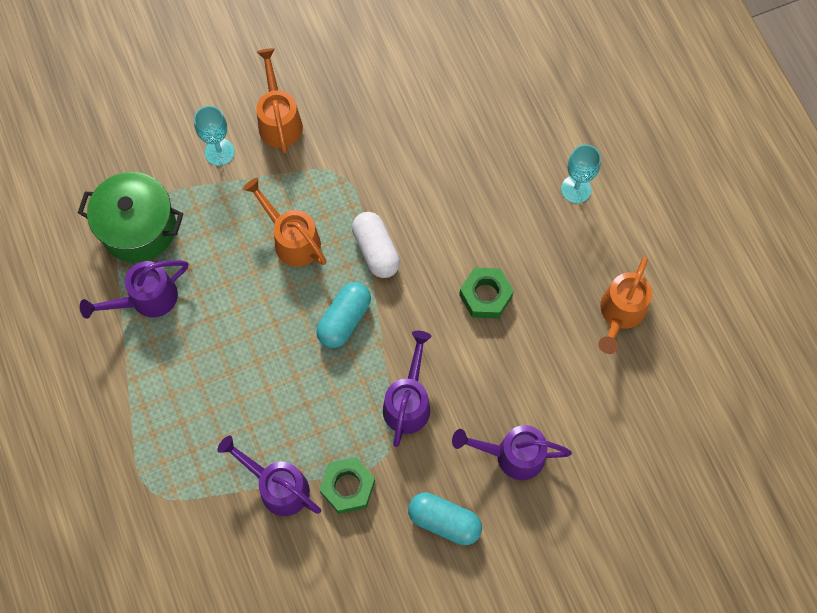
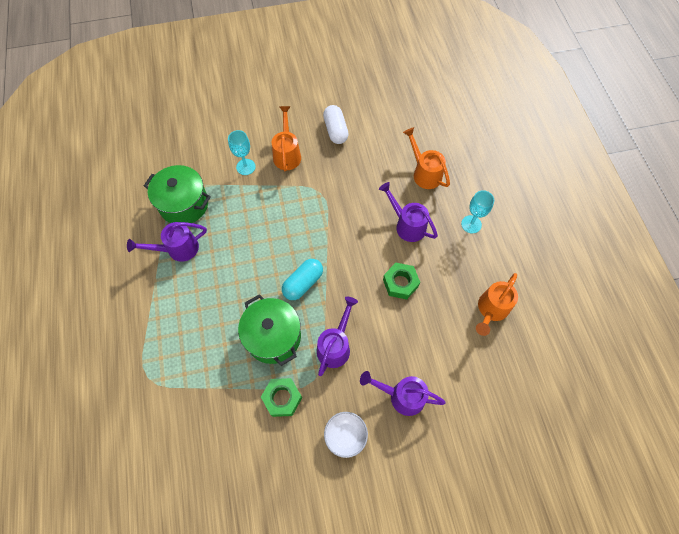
camera: 10 degrees right, 5 degrees down
purple watering can [218,435,321,516] -> purple watering can moved to [379,182,438,242]
orange watering can [243,178,327,267] -> orange watering can moved to [403,127,450,189]
white capsule [352,212,400,278] -> white capsule moved to [323,105,349,144]
turquoise capsule [408,492,482,545] -> white bowl [324,412,368,458]
none -> green pot [238,294,301,366]

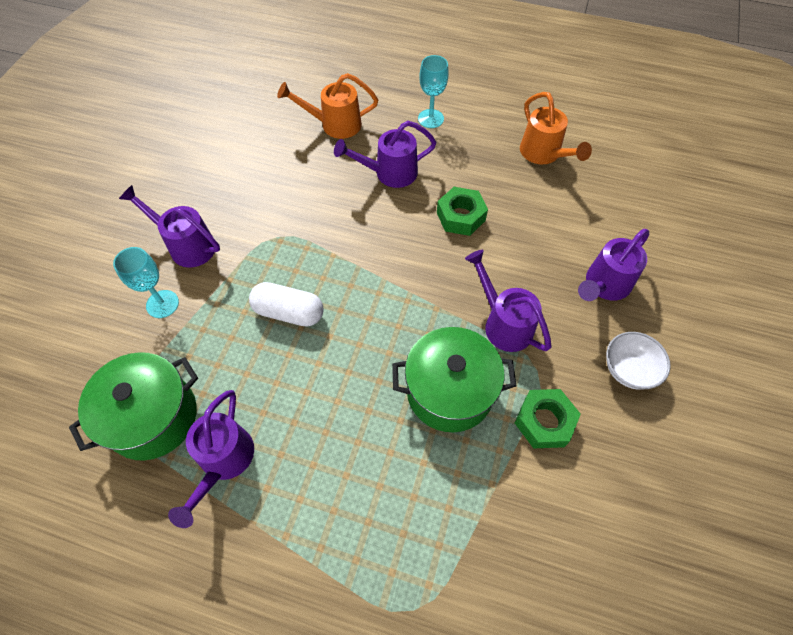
camera: 60 degrees left, 5 degrees down
orange watering can [272,106,301,171] -> purple watering can [119,185,220,268]
turquoise capsule [282,259,323,300] -> none
white capsule [323,105,349,144] -> white capsule moved to [249,282,324,327]

